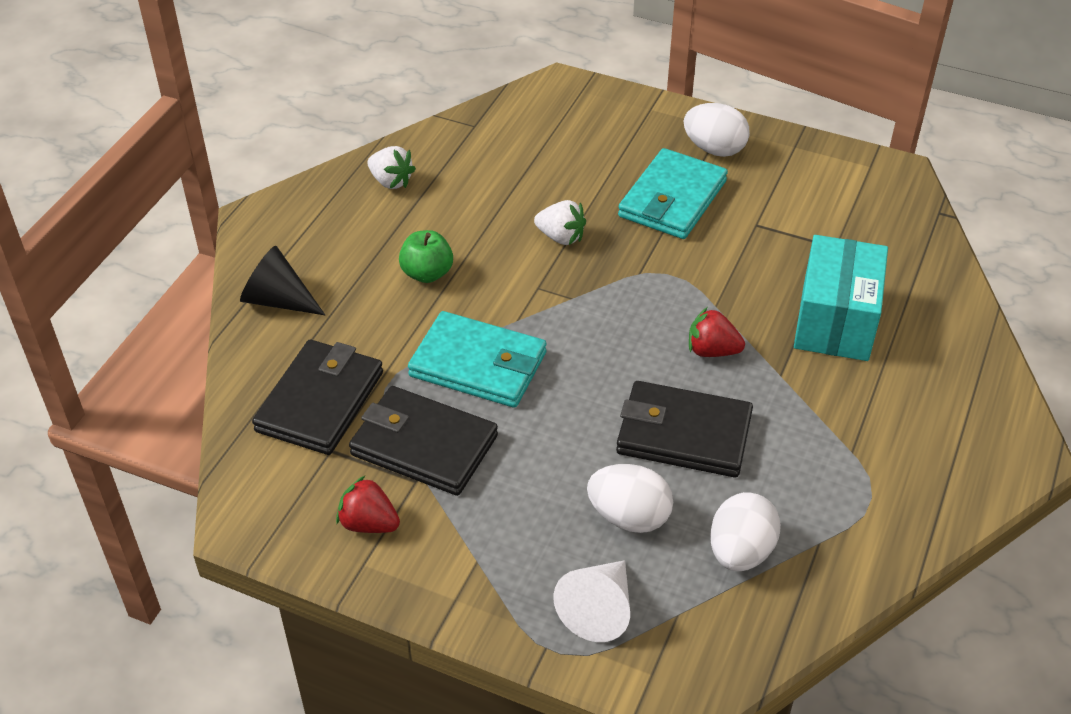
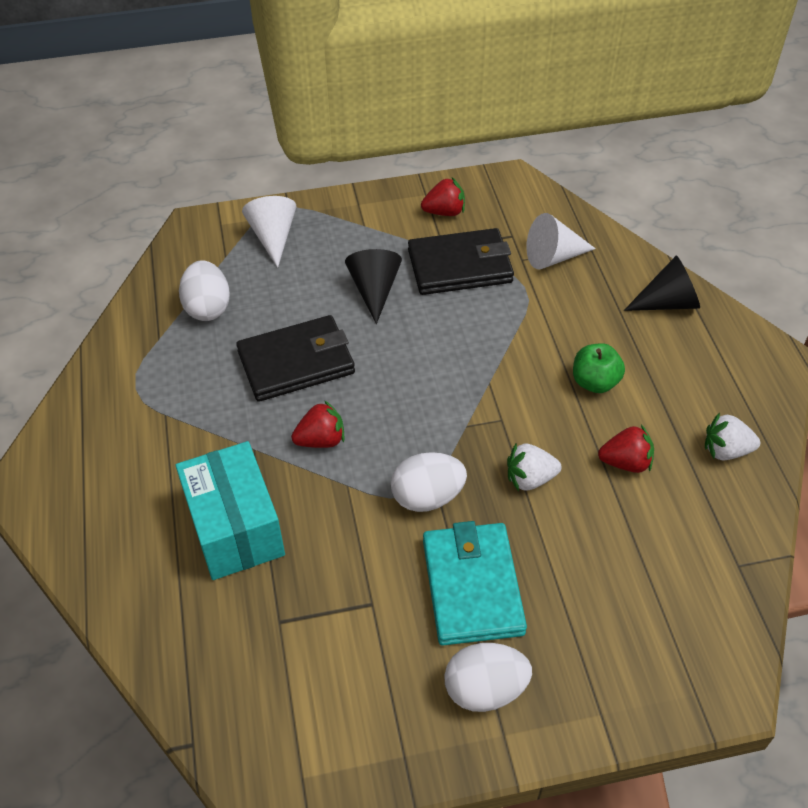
camera: 145 degrees right, 5 degrees up
black wallet [252,340,383,455] -> white cone [526,213,596,269]
turquoise wallet [408,311,547,408] -> none
white egg [587,464,673,533] -> white egg moved to [391,452,467,512]
none -> black cone [345,249,402,324]
none -> red strawberry [598,425,654,473]

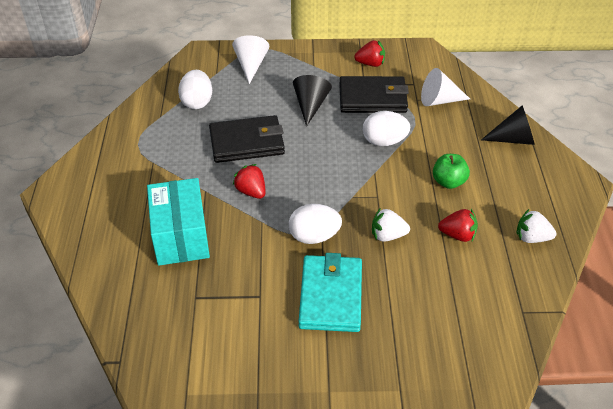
camera: 10 degrees right, 5 degrees down
red strawberry [291,400,344,448] -> red strawberry turned 120 degrees counterclockwise [233,164,266,199]
white egg [444,643,532,712] -> white egg moved to [363,111,410,146]

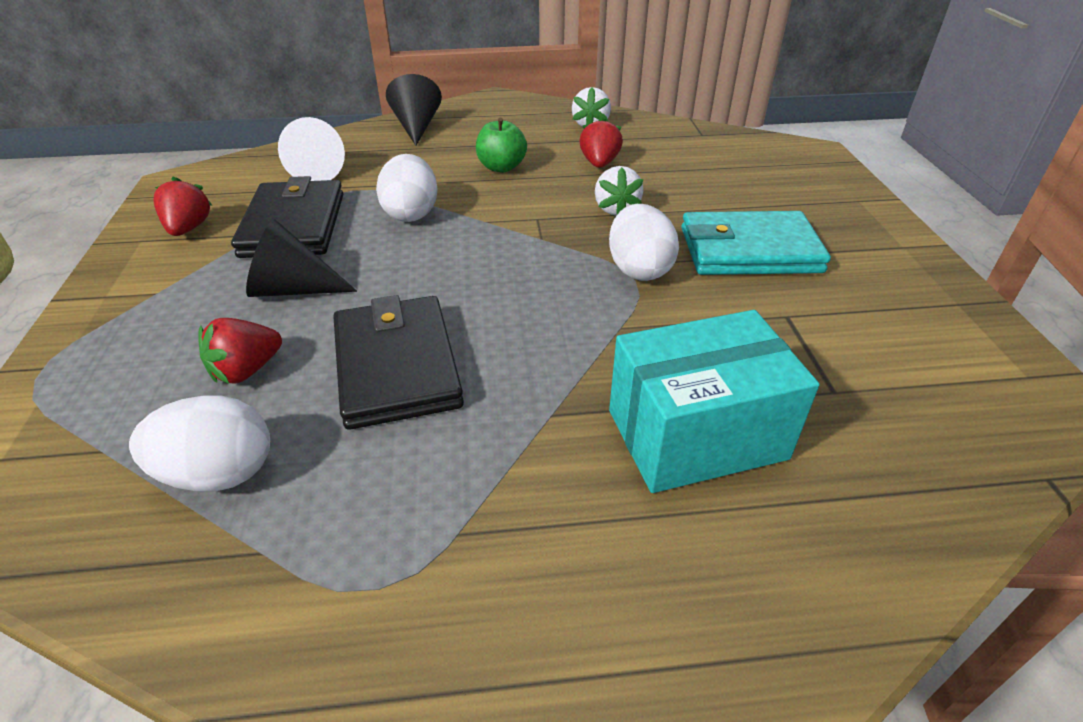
camera: 95 degrees left, 5 degrees down
white cone [232,35,269,84] -> none
red strawberry [233,164,266,199] -> red strawberry moved to [198,318,282,384]

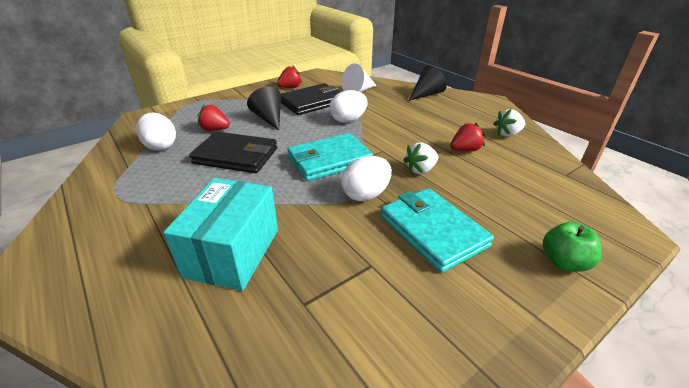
camera: 60 degrees right, 5 degrees down
black wallet [333,295,464,430] -> black wallet turned 60 degrees clockwise [189,132,277,173]
green apple [476,118,527,173] -> green apple moved to [543,222,602,272]
turquoise box [609,310,819,493] -> turquoise box turned 60 degrees clockwise [163,178,278,291]
none -> turquoise wallet [287,133,373,181]

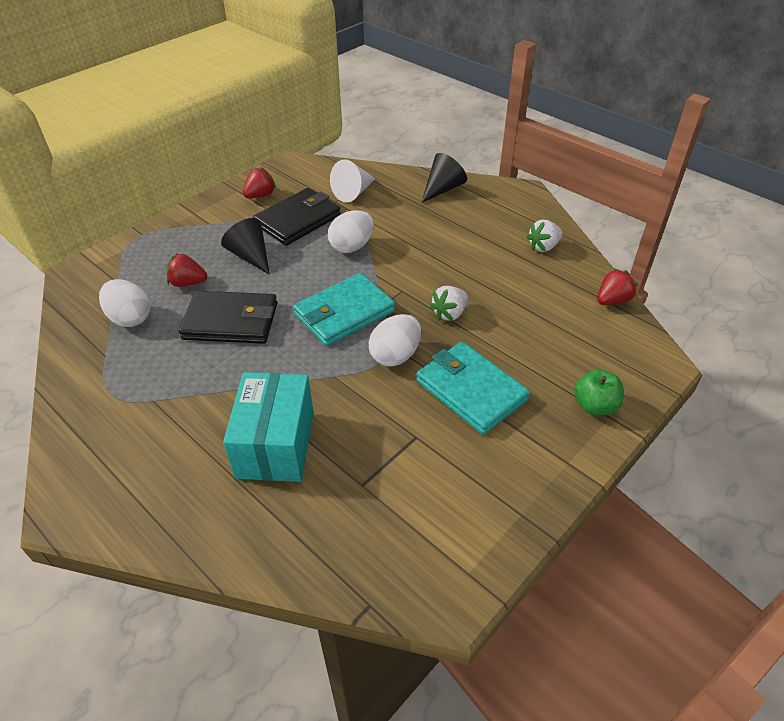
camera: 10 degrees left, 10 degrees up
red strawberry [450,122,485,152] -> red strawberry moved to [597,268,638,305]

